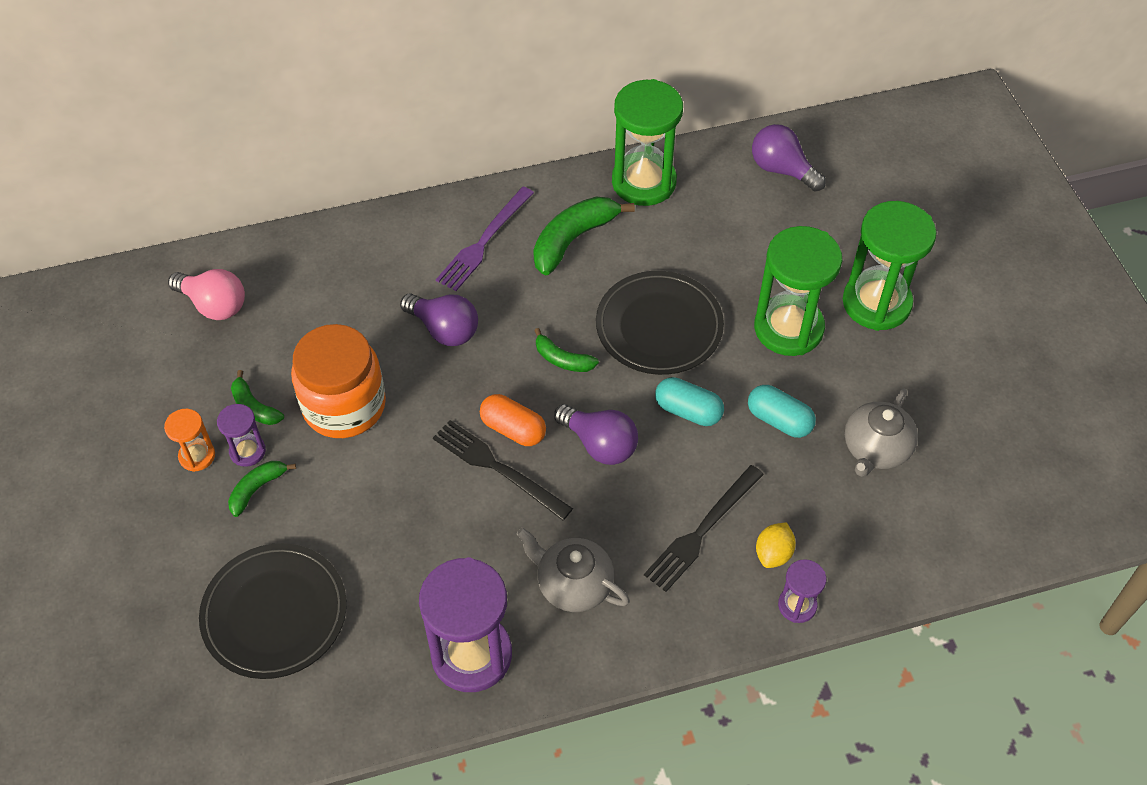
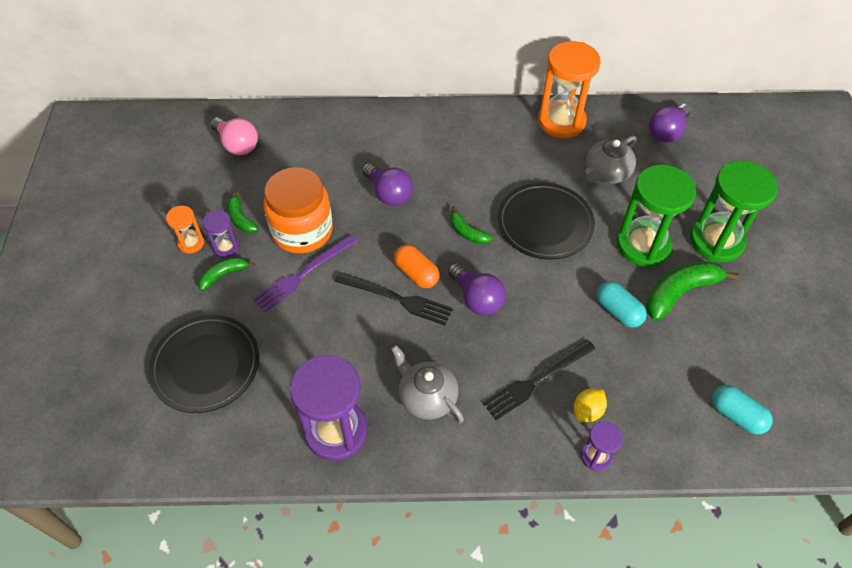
camera: 15 degrees right, 0 degrees up
black fork [433,420,573,520] -> black fork turned 150 degrees clockwise [334,272,453,325]
purple fork [436,187,534,291] -> purple fork moved to [253,234,358,312]
green banana [533,196,635,275] -> green banana moved to [646,261,739,321]
green hourglass [612,79,683,206] -> orange hourglass [538,41,601,138]
turquoise capsule [655,377,724,426] -> turquoise capsule moved to [712,385,773,435]
purple light bulb [752,124,826,192] -> purple light bulb turned 105 degrees counterclockwise [649,104,691,143]
grey teapot [845,389,918,477] -> grey teapot moved to [585,136,637,184]

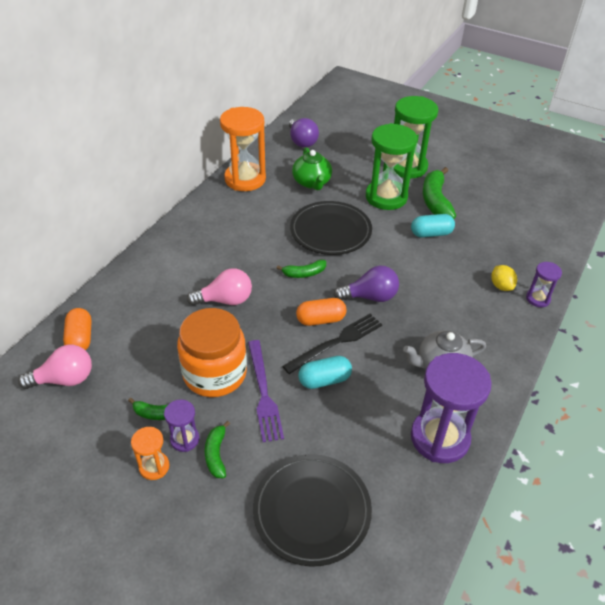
camera: 60 degrees left, 10 degrees down
purple light bulb [362,163,413,206] -> pink light bulb [187,268,252,305]
black fork [483,340,596,420] -> none
grey teapot [585,136,637,184] -> green teapot [292,147,332,190]
turquoise capsule [712,385,773,435] -> turquoise capsule moved to [298,356,352,389]
none -> orange capsule [63,308,92,350]

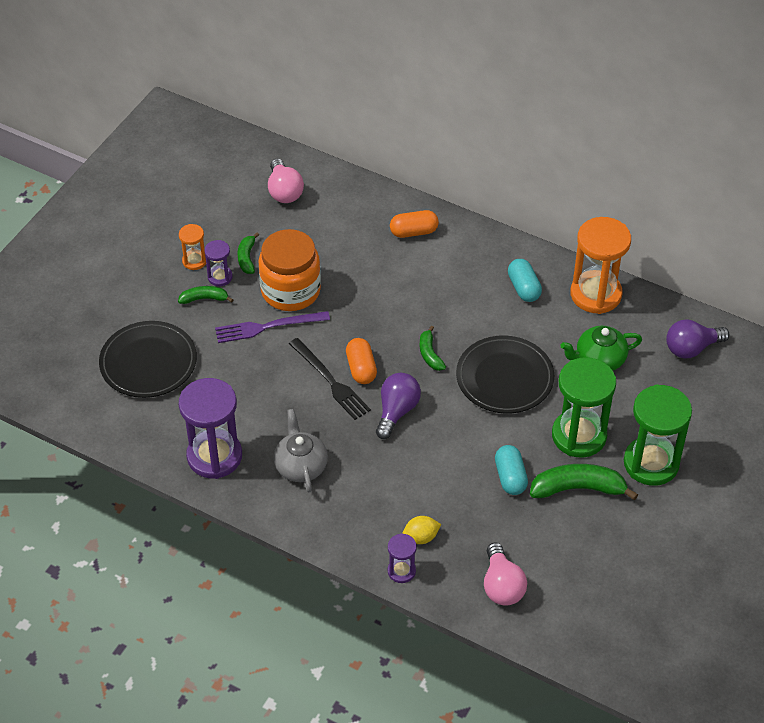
camera: 90 degrees right, 5 degrees up
orange capsule [63,308,92,350] -> orange capsule moved to [390,210,439,238]
pink light bulb [187,268,252,305] -> pink light bulb moved to [484,543,527,606]
turquoise capsule [298,356,352,389] -> turquoise capsule moved to [508,259,542,302]
purple light bulb [334,266,399,302] -> purple light bulb turned 150 degrees counterclockwise [376,373,421,439]

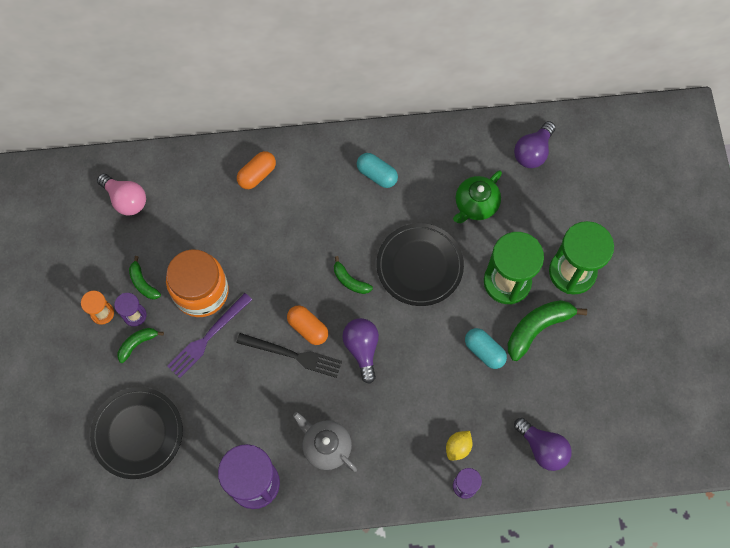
camera: 35 degrees left, 20 degrees up
pink light bulb [484,543,527,606] -> purple light bulb [514,418,572,471]
orange hourglass [571,217,631,314] -> none

